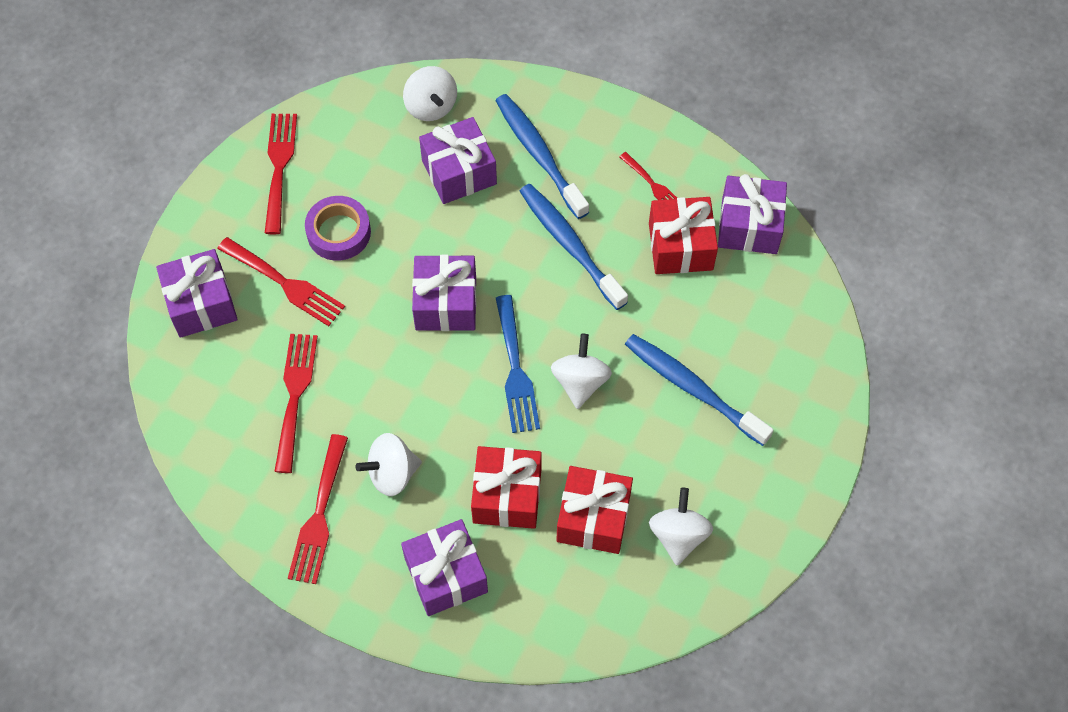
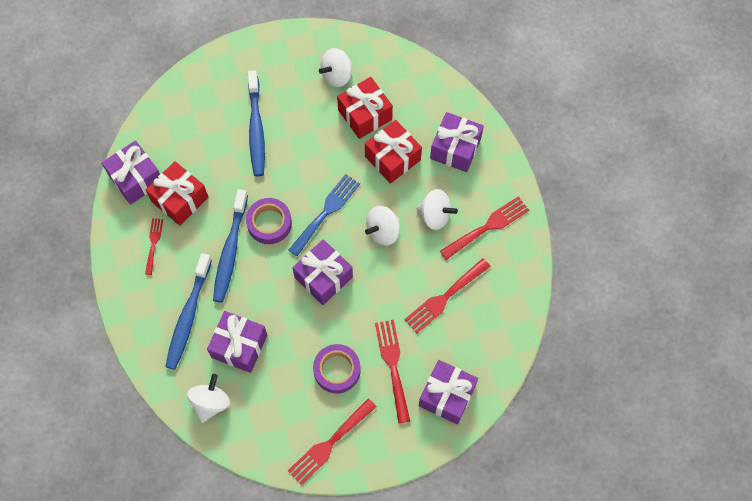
camera: 135 degrees left, 5 degrees up
white spinning top [551,334,612,409] -> white spinning top moved to [365,206,400,246]
none -> purple tape [246,198,292,244]

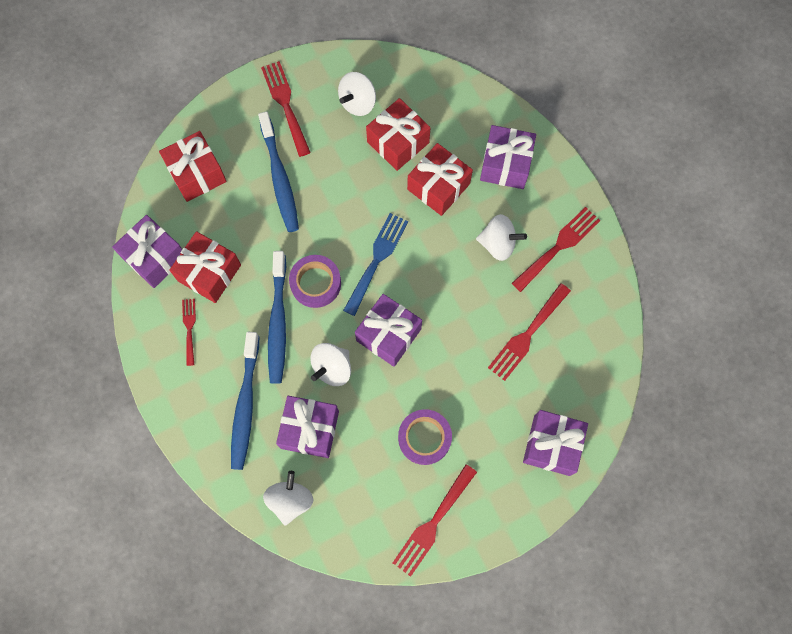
camera: 10 degrees left, 5 degrees up
white spinning top [365,206,400,246] -> white spinning top moved to [310,343,351,386]
red fork [375,320,410,423] -> red fork moved to [261,61,311,157]
none -> red gift [159,131,227,202]

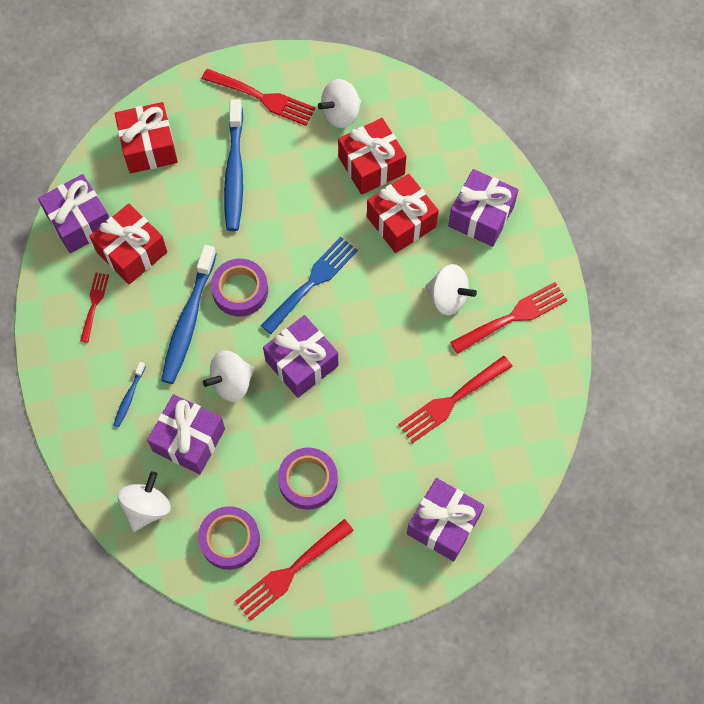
camera: 15 degrees right, 5 degrees down
blue toothbrush [231,332,259,470] -> blue toothbrush [114,362,146,427], size x0.46
red fork [261,61,311,157] -> red fork turned 120 degrees clockwise [202,69,315,126]
none -> purple tape [198,506,260,570]

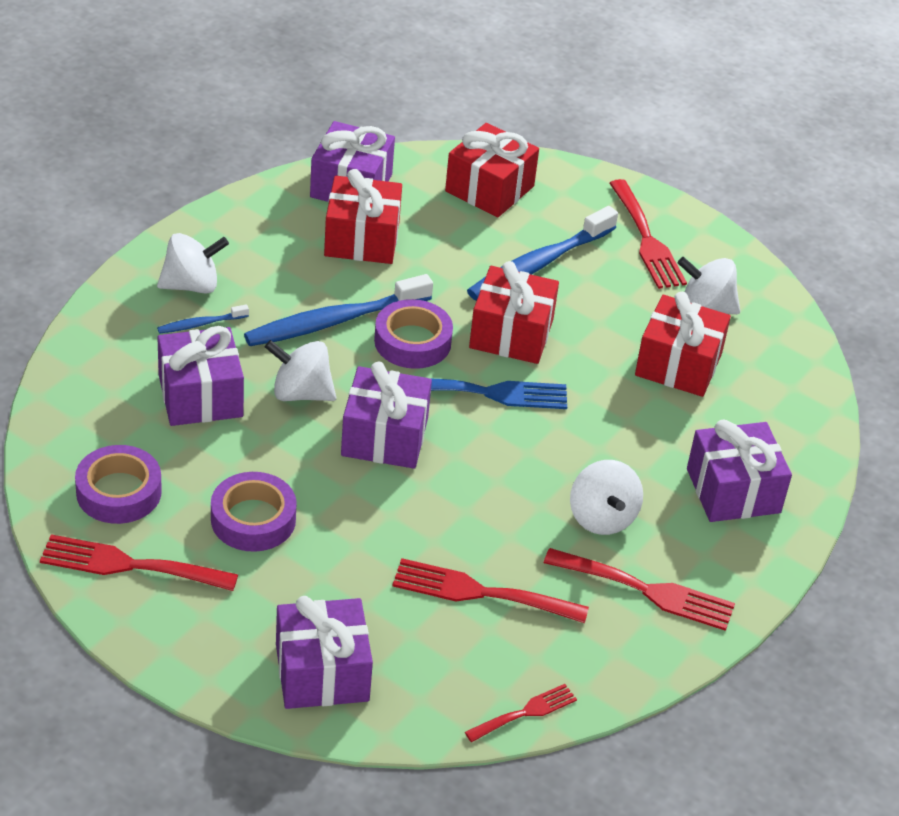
camera: 45 degrees right, 25 degrees down
red fork [80,273,109,343] -> red fork moved to [465,684,577,742]
white spinning top [117,471,171,532] -> white spinning top moved to [157,233,229,294]
red gift [367,174,439,253] -> red gift moved to [469,261,559,364]

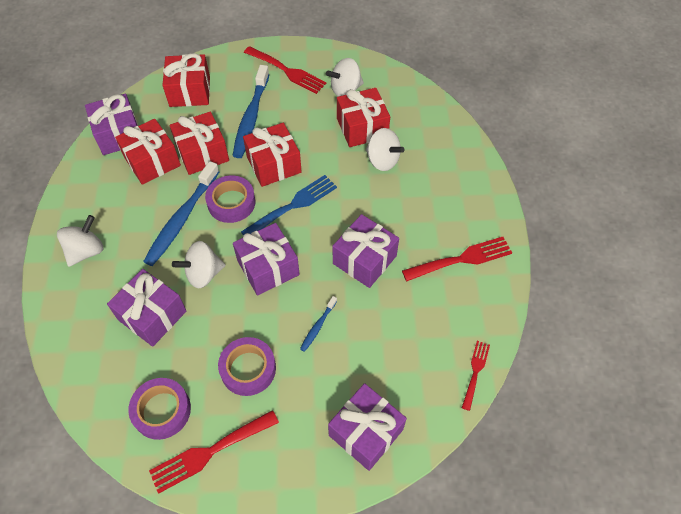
camera: 35 degrees left, 15 degrees up
blue toothbrush [157,304,249,334] -> blue toothbrush moved to [300,296,337,352]
red fork [392,558,589,623] -> none
white spinning top [570,460,643,535] -> white spinning top moved to [366,128,405,171]
purple gift [687,420,792,522] -> purple gift moved to [332,214,399,288]
none -> red gift [170,111,229,175]

